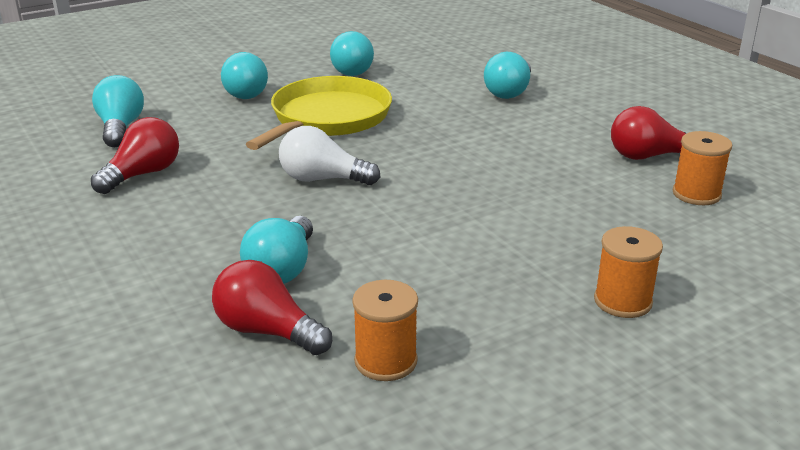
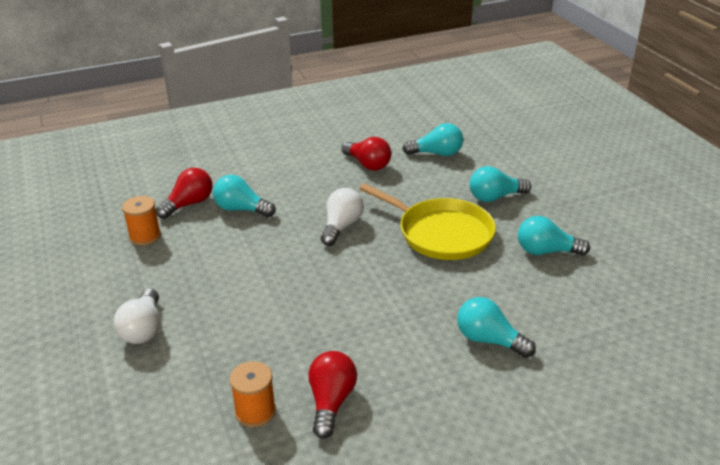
camera: 100 degrees right, 5 degrees up
orange spool [594,226,663,318] -> white light bulb [114,289,160,344]

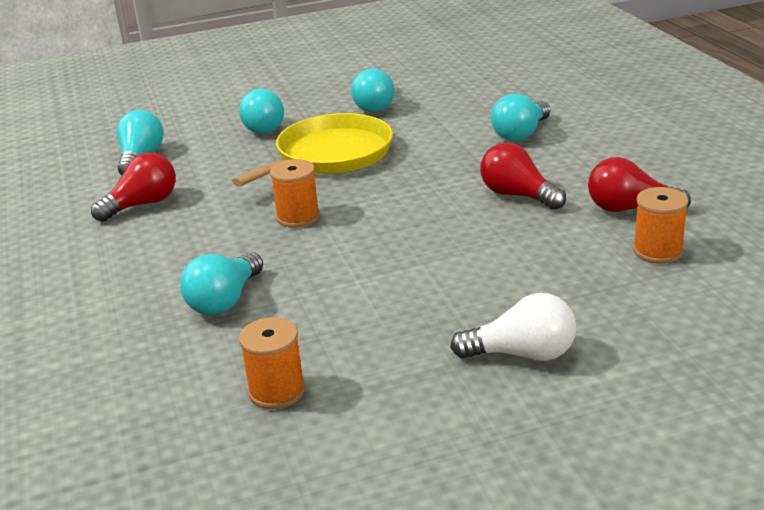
camera: 85 degrees left, 5 degrees down
red light bulb [156,168,213,219] -> red light bulb moved to [480,142,566,210]
white light bulb [321,188,364,246] -> orange spool [270,159,320,228]

